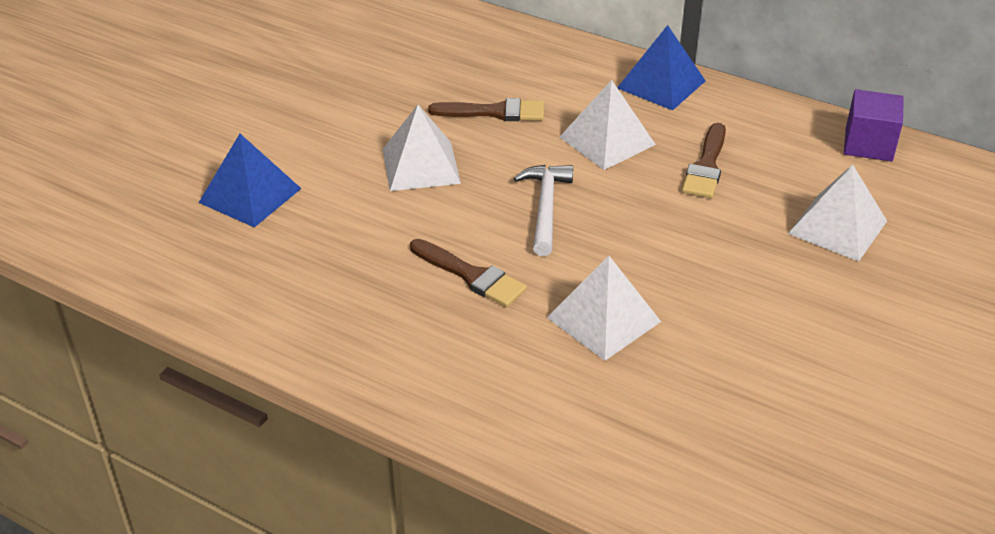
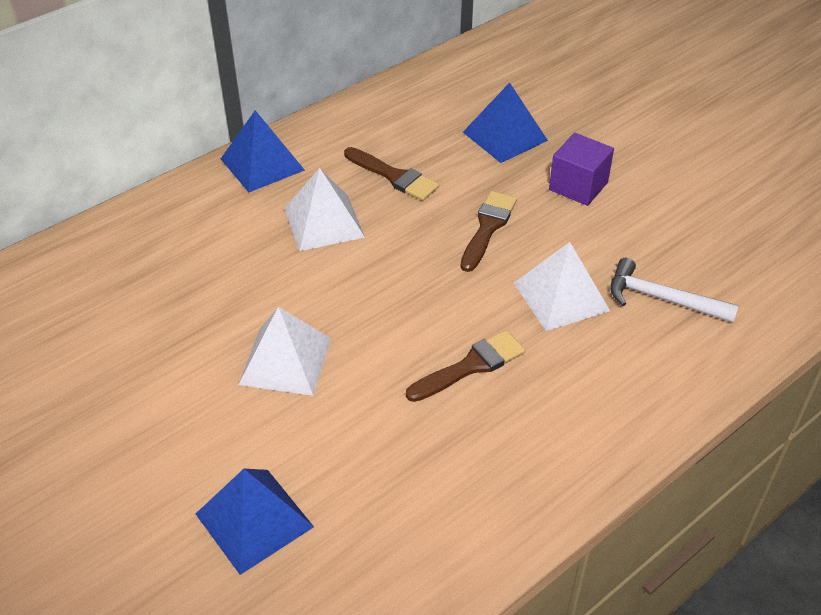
camera: 70 degrees left, 5 degrees up
brown brush [428,98,544,121] -> brown brush moved to [460,191,517,272]
white hammer [514,165,573,256] -> white hammer moved to [610,258,739,323]
white pyramid [788,165,887,262] -> blue pyramid [463,82,548,163]
purple cube [844,89,904,161] -> purple cube moved to [549,133,614,206]

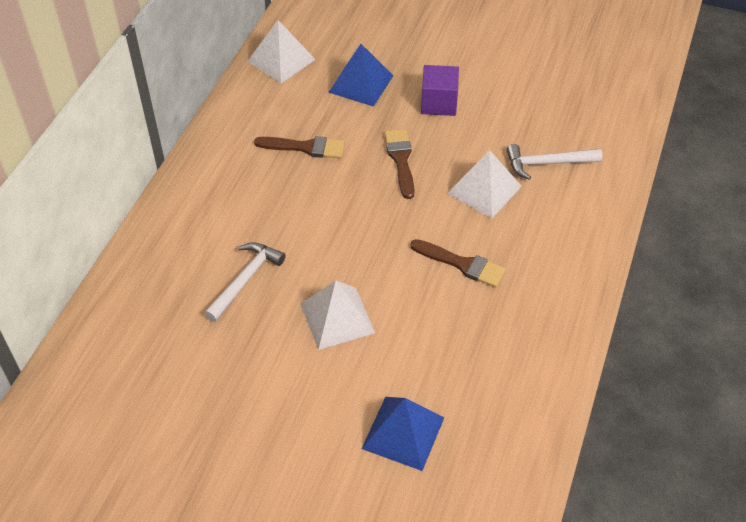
camera: 30 degrees left, 5 degrees up
blue pyramid [221,110,305,192] -> none
white pyramid [285,168,365,251] -> white pyramid moved to [247,20,316,83]
brown brush [406,330,525,402] -> brown brush turned 90 degrees clockwise [410,239,506,287]
none -> white hammer [204,242,286,322]

